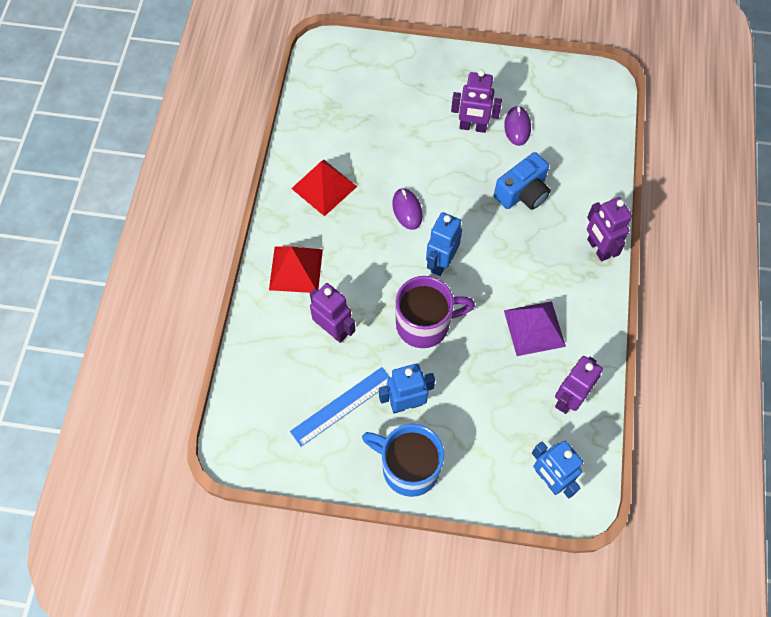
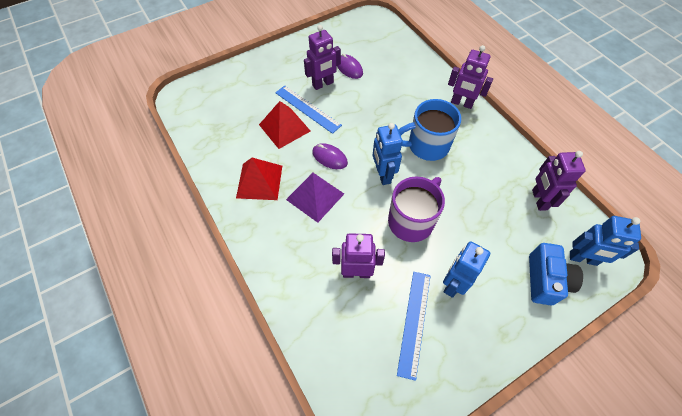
camera: 40 degrees left, 5 degrees down
red pyramid [269,247,323,293] -> red pyramid moved to [259,101,310,149]
blue mug [362,424,444,497] -> blue mug moved to [399,99,461,161]
blue camera [494,152,550,210] -> blue camera moved to [529,243,583,305]
purple pyramid [504,301,566,356] -> purple pyramid moved to [286,173,344,223]
none -> blue ruler [275,85,342,134]

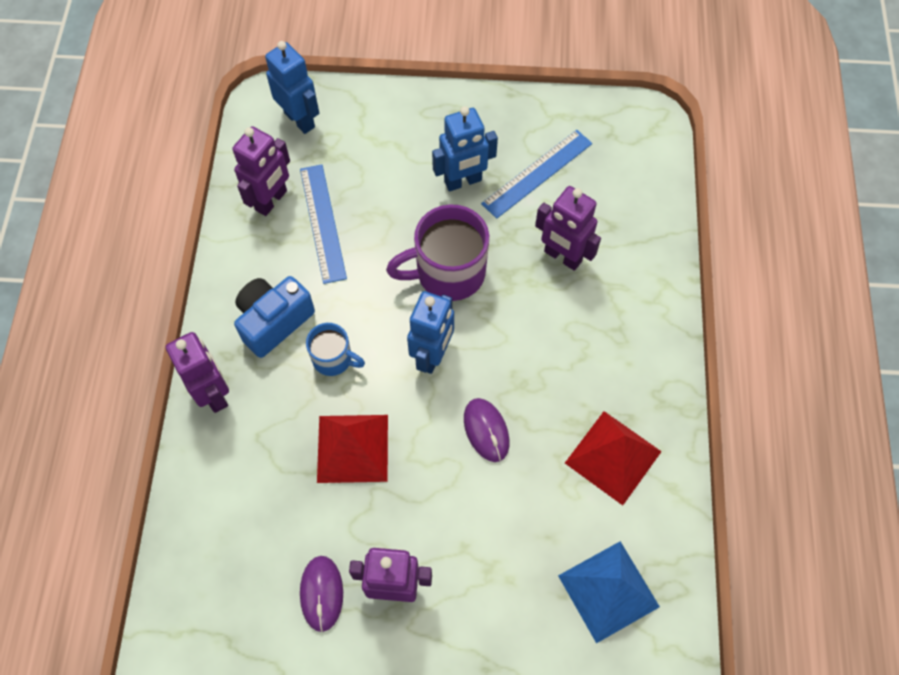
camera: 145 degrees left, 5 degrees up
red pyramid [259,101,310,149] -> red pyramid moved to [317,415,388,483]
blue ruler [275,85,342,134] -> blue ruler moved to [300,164,347,284]
purple pyramid [286,173,344,223] -> none
blue mug [399,99,461,161] -> blue mug [306,323,365,376], size x0.56
blue camera [529,243,583,305] -> blue camera moved to [234,276,315,358]
none -> blue pyramid [558,541,660,643]

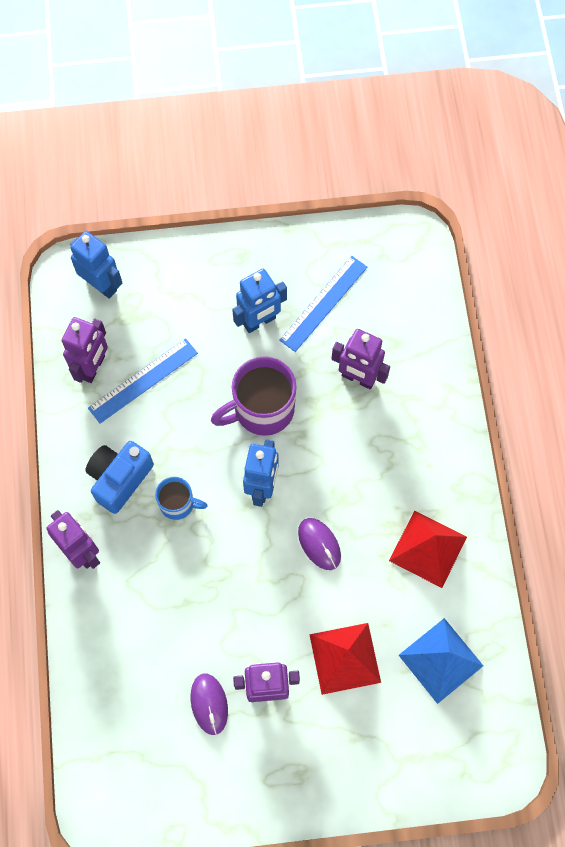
camera: 10 degrees left, 5 degrees up
blue ruler [300,164,347,284] -> blue ruler turned 75 degrees clockwise [88,338,198,424]
red pyramid [317,415,388,483] -> red pyramid moved to [309,623,381,695]

